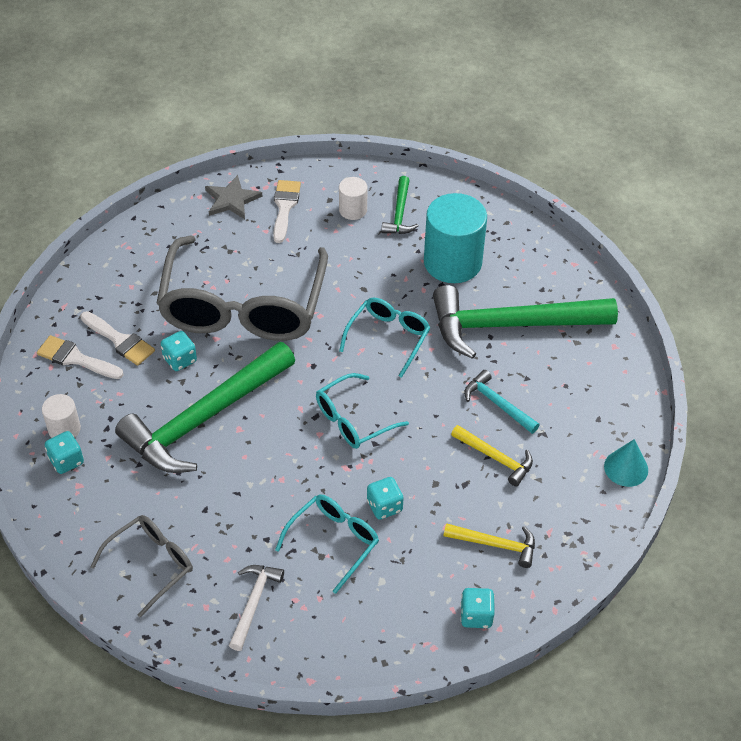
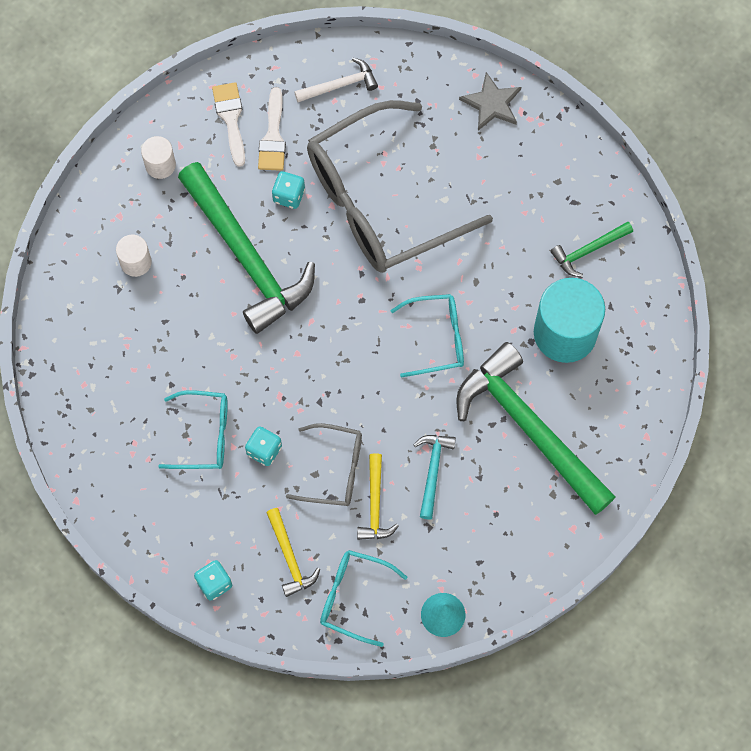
camera: 55 degrees right, 20 degrees up
turquoise dice [45,431,84,474] -> none
grey glasses [91,515,193,618] -> grey glasses moved to [286,423,362,506]
green hammer [115,342,295,473] -> green hammer turned 135 degrees counterclockwise [178,162,315,334]
white hammer [229,565,284,651] -> white hammer moved to [294,58,378,102]
white brush [273,180,301,243] -> none
turquoise glasses [316,373,409,449] -> turquoise glasses moved to [320,550,408,647]
white cylinder [339,177,368,220] -> white cylinder moved to [116,235,152,277]

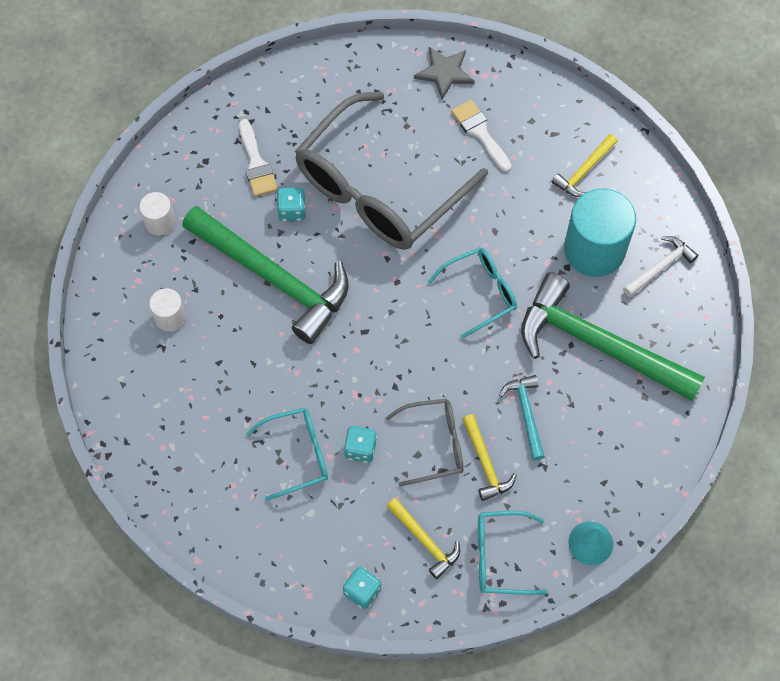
camera: 20 degrees left, 5 degrees down
white brush [212,82,245,167] -> white brush moved to [451,100,512,172]
white hammer [294,58,378,102] -> white hammer moved to [623,236,699,297]
green hammer [550,222,633,277] -> yellow hammer [552,134,618,197]

